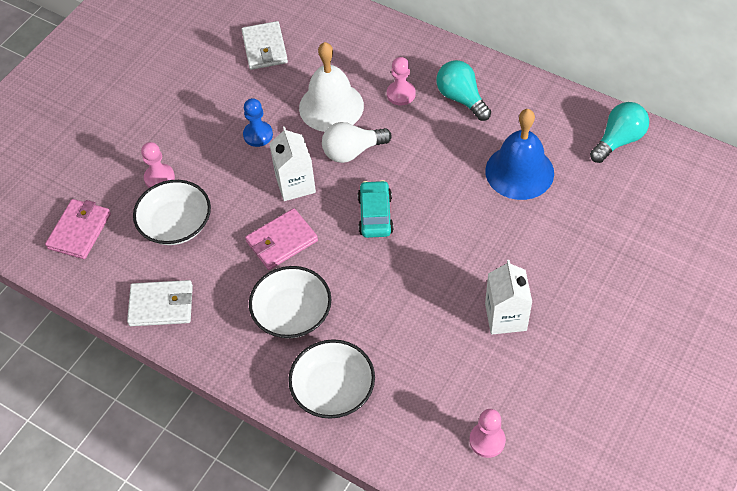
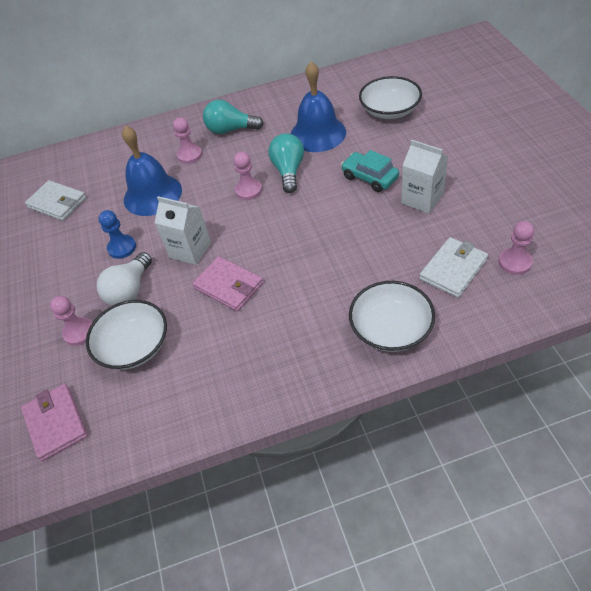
camera: 45 degrees left, 5 degrees down
white wallet [127,280,193,326] -> white wallet moved to [419,237,488,298]
pink wallet [245,208,318,270] -> pink wallet turned 60 degrees counterclockwise [192,256,263,312]
white bowl [249,266,331,338] -> white bowl moved to [359,76,422,119]
white bell [299,42,364,132] -> blue bell [122,125,182,216]
white light bulb [322,122,392,163] -> white light bulb moved to [97,252,152,306]
turquoise car [358,180,394,238] -> turquoise car moved to [341,150,399,192]
turquoise light bulb [590,102,649,163] -> turquoise light bulb moved to [269,133,304,193]
none -> pink pawn [234,152,262,200]

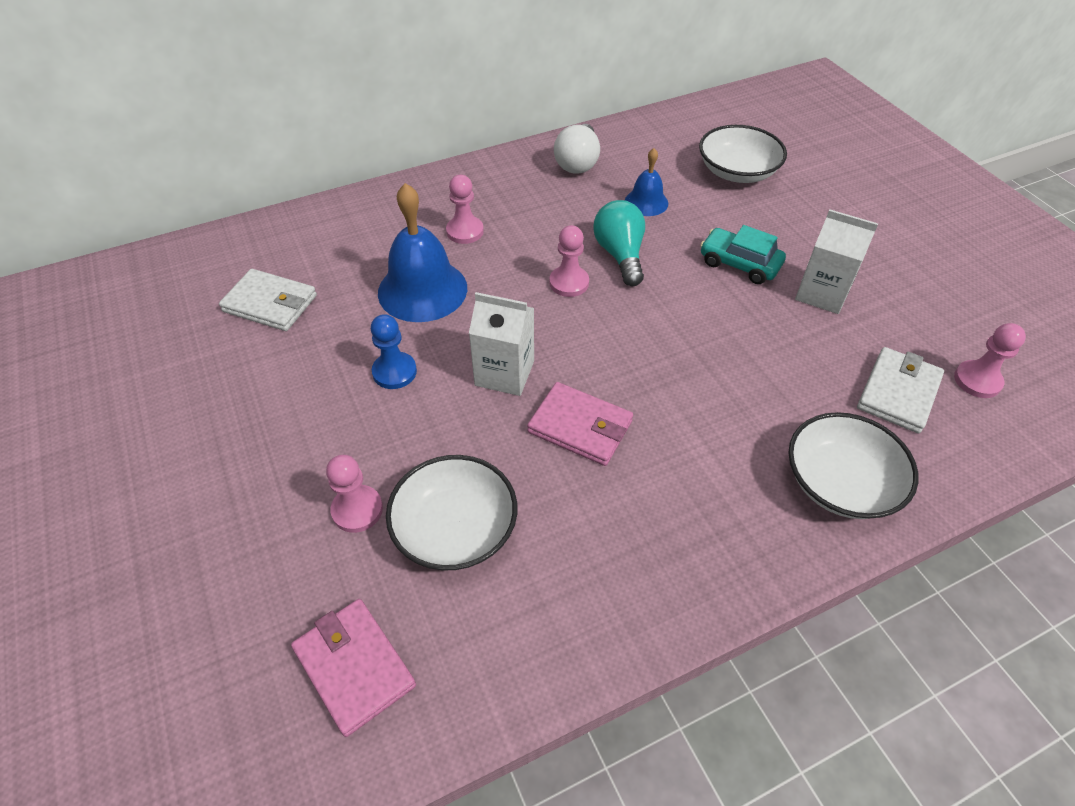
camera: 15 degrees left, 0 degrees up
white light bulb [97,252,152,306] -> white light bulb moved to [554,124,600,174]
turquoise light bulb [203,99,264,134] -> none
blue bell [290,61,346,152] -> blue bell [625,148,668,216], size x0.55

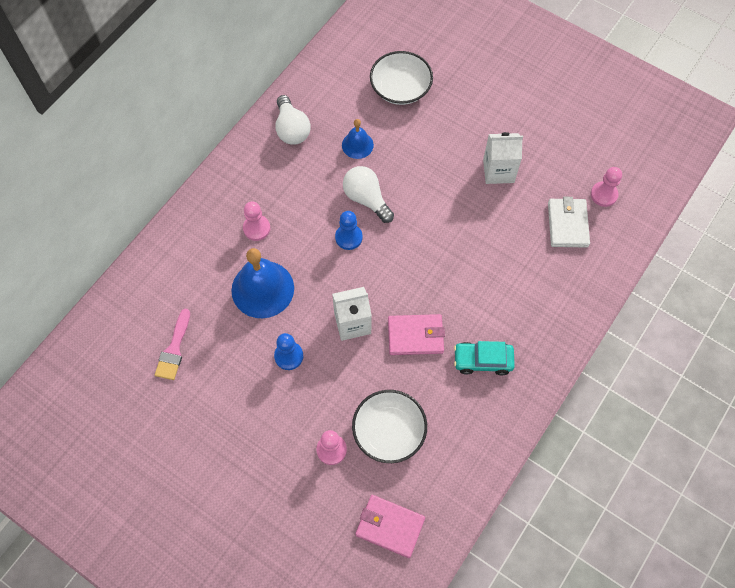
camera: 30 degrees left, 15 degrees up
white wallet [219,269,317,331] -> pink brush [155,309,190,380]
pink pawn [549,225,589,297] -> blue pawn [335,211,363,250]
turquoise light bulb [593,200,645,286] -> white light bulb [343,166,394,223]
turquoise car [700,225,786,284] -> turquoise car moved to [454,341,515,376]
white bowl [789,412,919,519] -> none

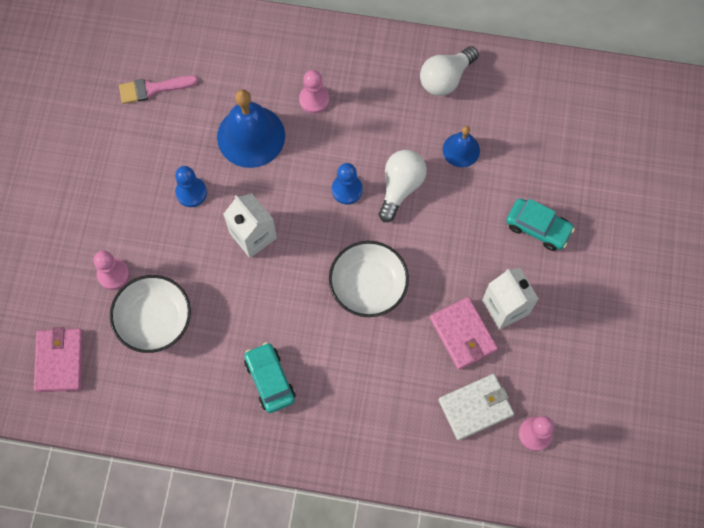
camera: 65 degrees right, 5 degrees up
white bowl [370,51,433,105] -> white bowl moved to [329,241,409,317]
pink wallet [388,314,445,355] -> pink wallet moved to [430,297,498,370]
none -> turquoise car [506,198,575,251]

